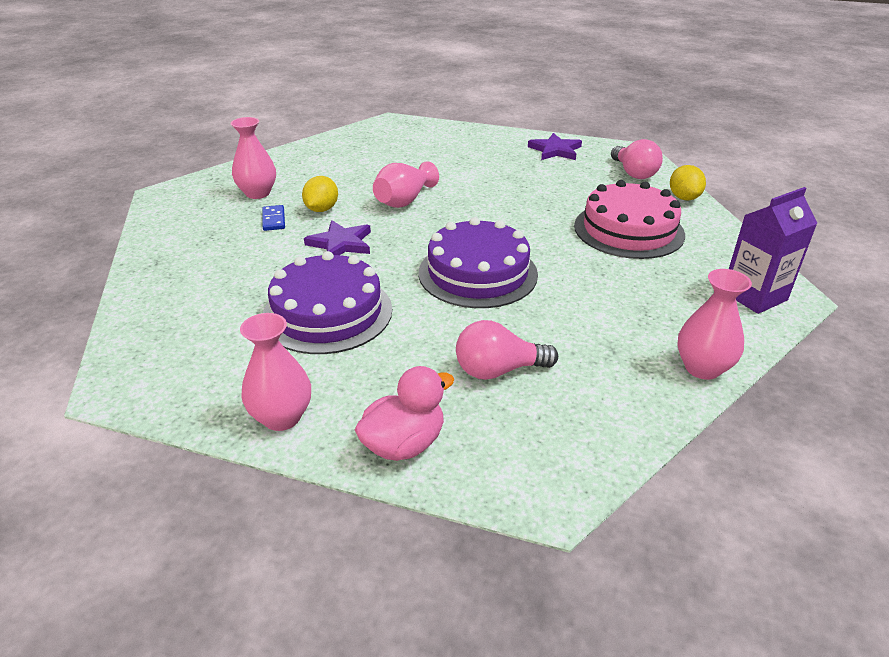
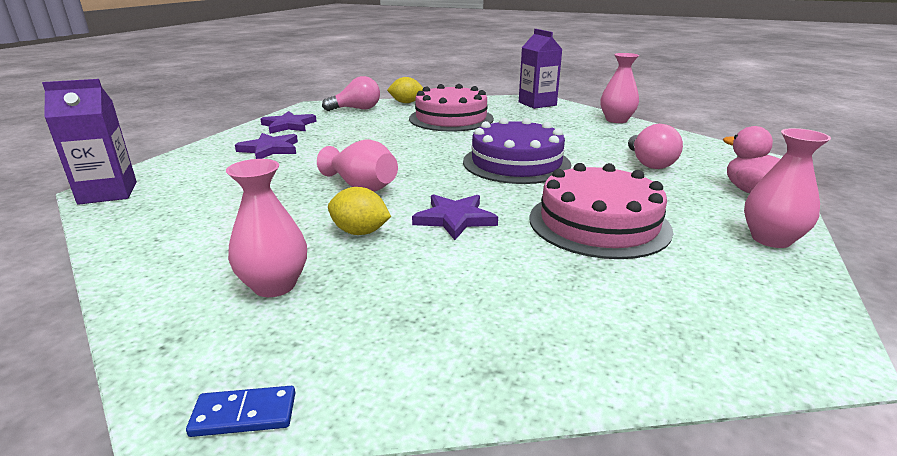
camera: 85 degrees left, 10 degrees down
blue domino [262,205,285,231] -> blue domino moved to [186,386,295,437]
purple cake [263,251,392,354] -> pink cake [529,163,673,259]
none -> purple carton [42,79,137,205]
none -> purple star [235,133,298,159]

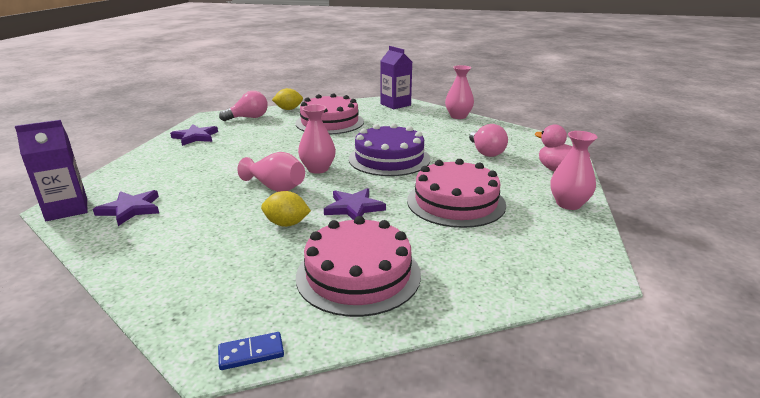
camera: 10 degrees left, 0 degrees up
pink vase [226,159,307,297] -> pink vase moved to [298,104,336,174]
purple star [235,133,298,159] -> purple star moved to [93,190,159,226]
none -> pink cake [296,216,421,317]

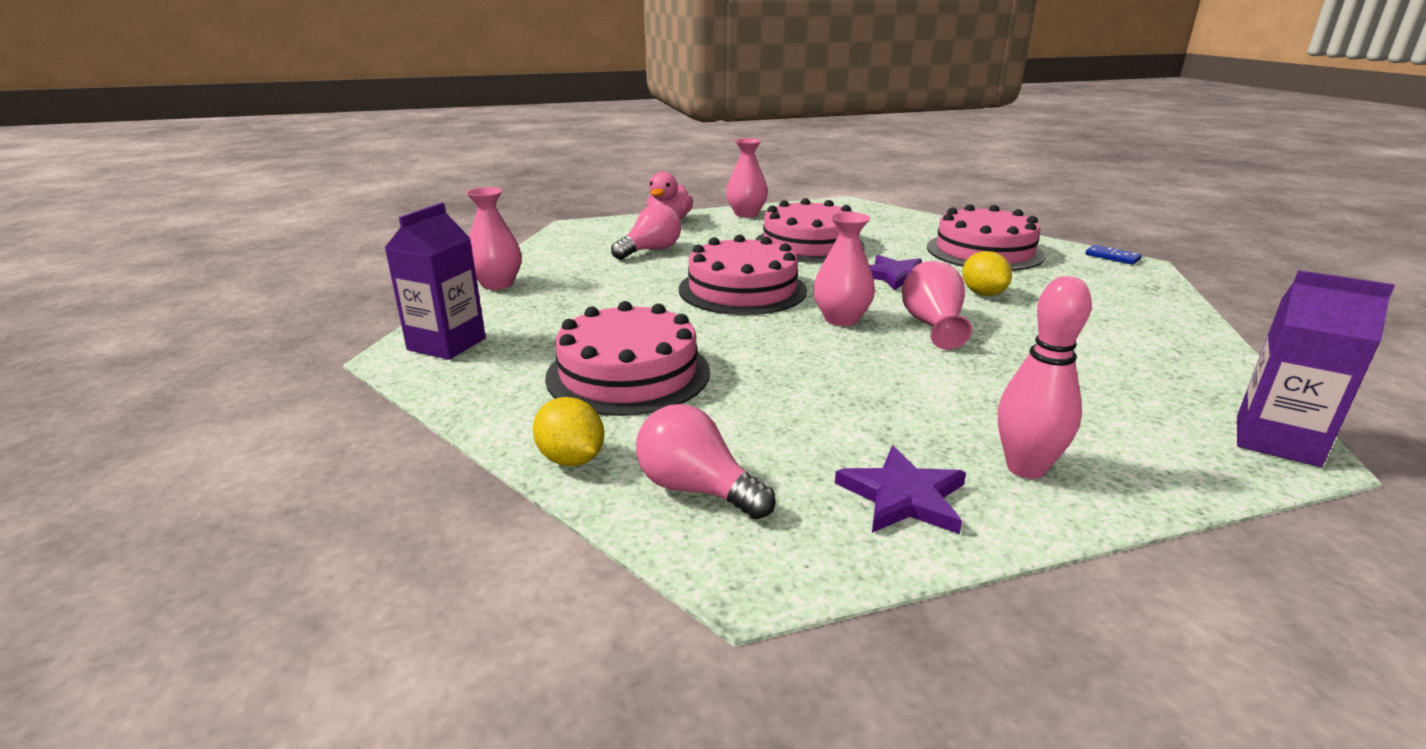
camera: 120 degrees left, 0 degrees up
purple star [93,190,159,226] -> none
purple cake [349,123,430,176] -> pink cake [679,234,807,315]
none -> pink bowling pin [998,276,1092,479]

